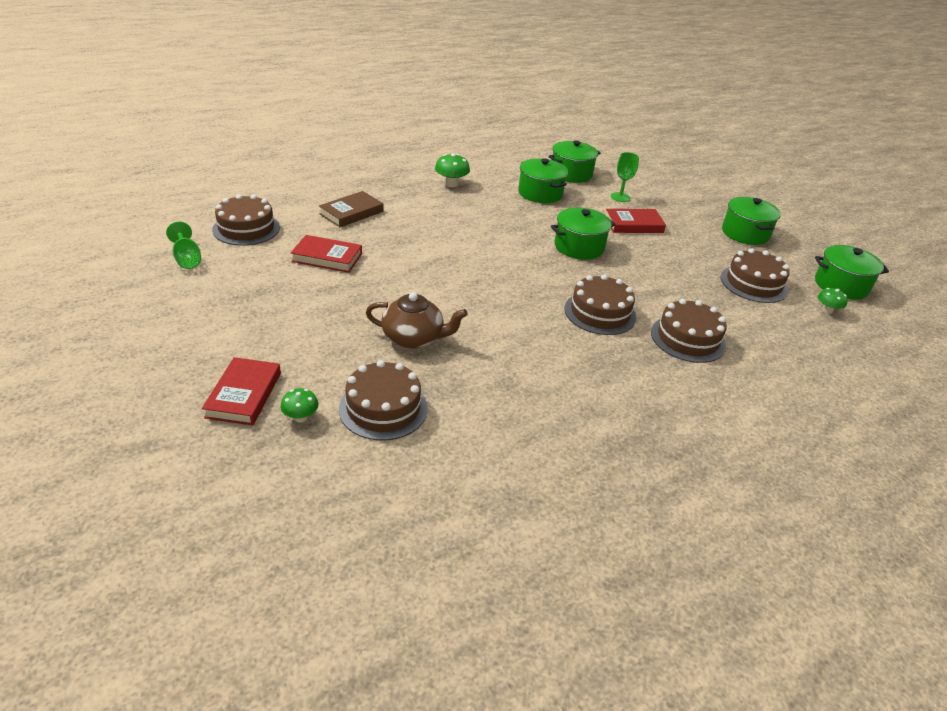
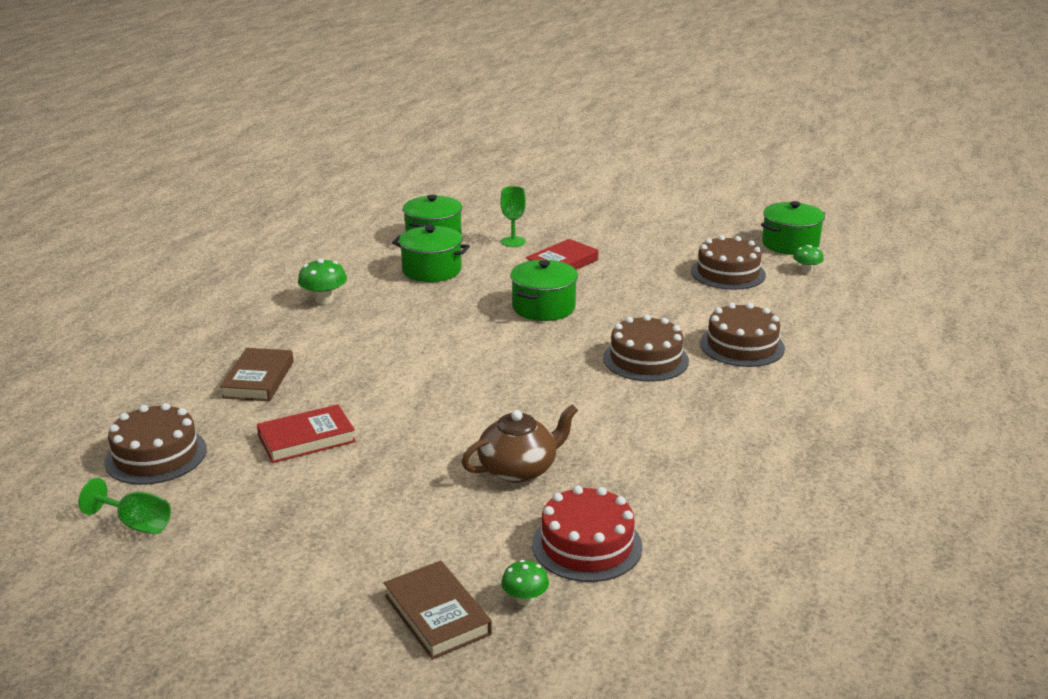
camera: 35 degrees left, 10 degrees down
red book [202,357,281,426] -> brown book [384,561,492,660]
brown cake [339,360,428,440] -> red cake [532,486,642,582]
green pot [722,197,781,245] -> none

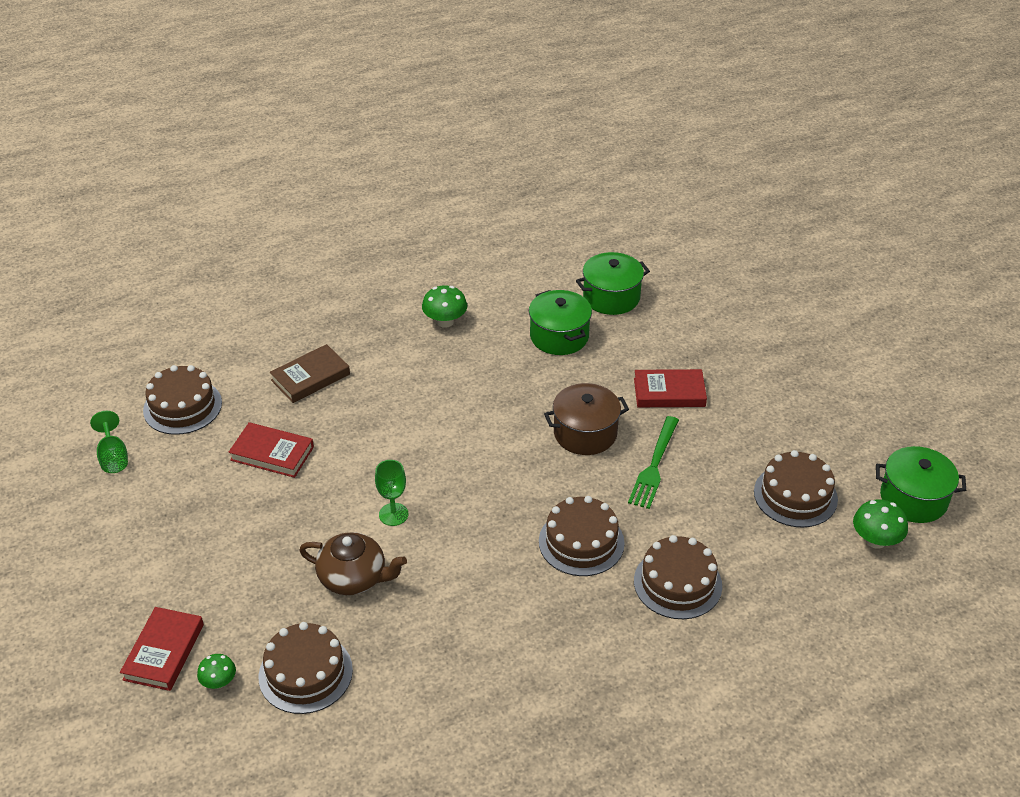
camera: 45 degrees right, 15 degrees up
brown book [384,561,492,660] -> red book [120,607,204,691]
green goblet [500,186,526,247] -> green goblet moved to [375,460,409,526]
green pot [510,260,578,321] -> brown pot [544,383,629,455]
red cake [532,486,642,582] -> brown cake [258,622,353,714]
green mushroom [793,245,824,273] -> green mushroom [853,499,908,549], size x1.54
none -> green fork [628,416,679,509]

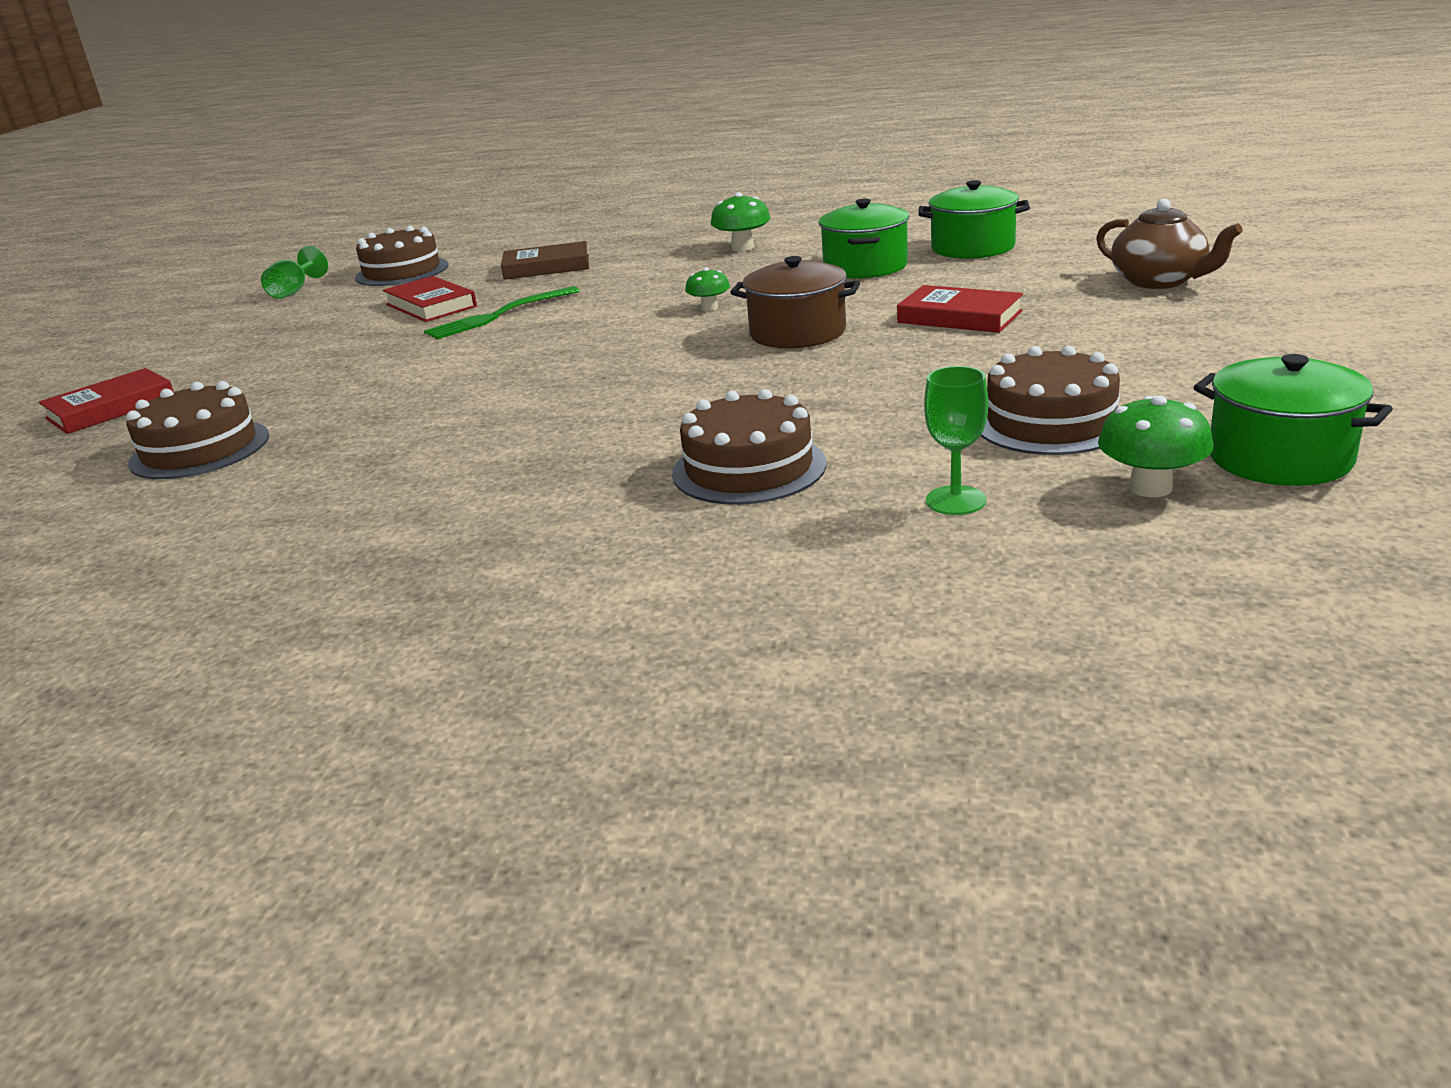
camera: 35 degrees right, 15 degrees down
green mushroom [197,654,236,689] -> green mushroom moved to [685,267,730,311]
brown teapot [299,532,407,595] -> brown teapot moved to [1096,199,1243,289]
green goblet [375,460,409,526] -> green goblet moved to [924,366,988,515]
brown cake [539,496,625,576] -> none
green fork [628,416,679,509] -> green fork moved to [424,286,580,339]

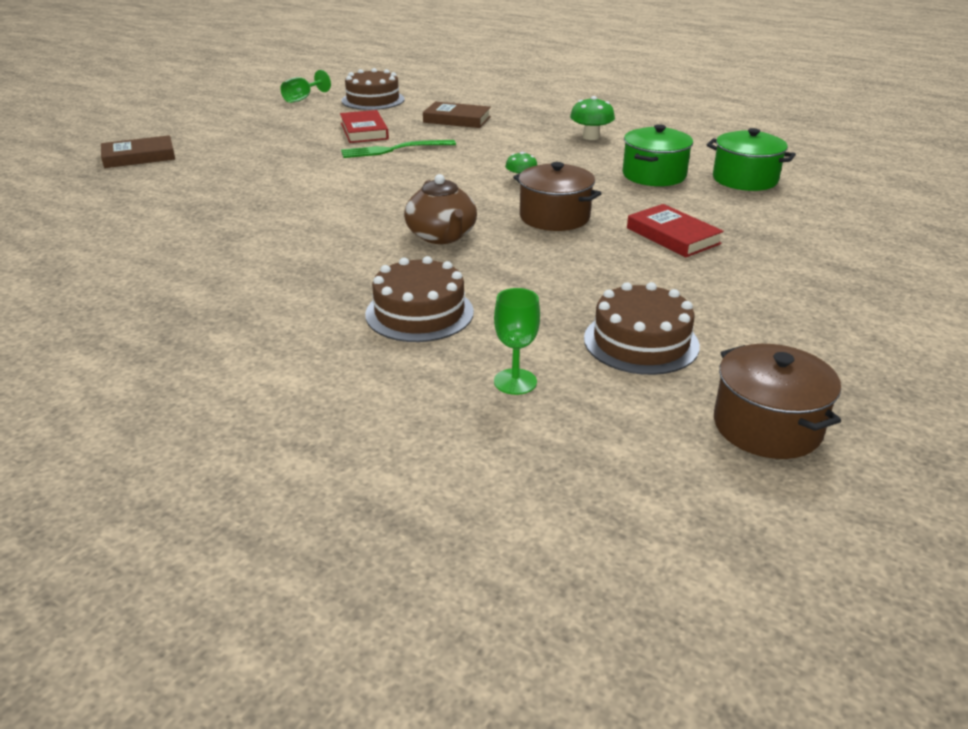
camera: 20 degrees right, 5 degrees up
red book [39,368,174,434] -> brown book [101,135,175,168]
brown cake [126,381,269,479] -> none
brown teapot [1096,199,1243,289] -> brown teapot moved to [404,174,477,244]
green mushroom [1098,396,1213,497] -> none
green pot [1193,354,1393,486] -> brown pot [714,344,841,459]

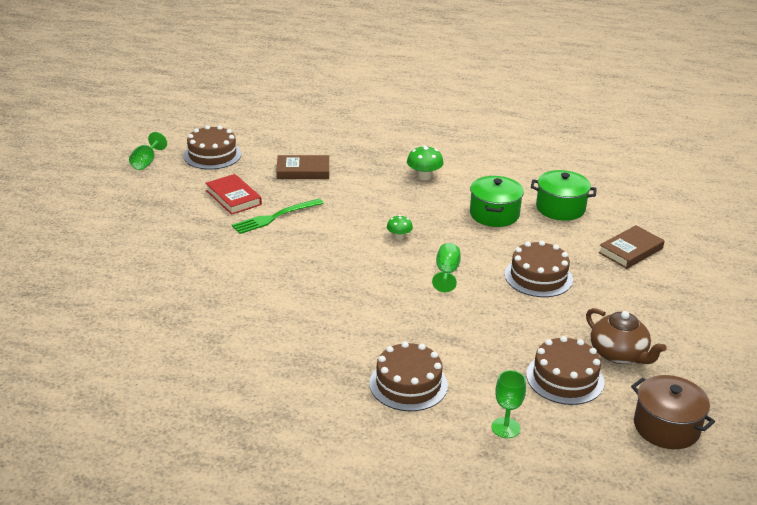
camera: 20 degrees left, 0 degrees up
brown book [101,135,175,168] -> brown book moved to [598,225,665,269]
brown teapot [404,174,477,244] -> brown teapot moved to [586,308,667,364]
brown pot [513,162,602,231] -> green goblet [432,243,461,292]
red book [627,204,724,257] -> brown cake [505,241,573,297]

